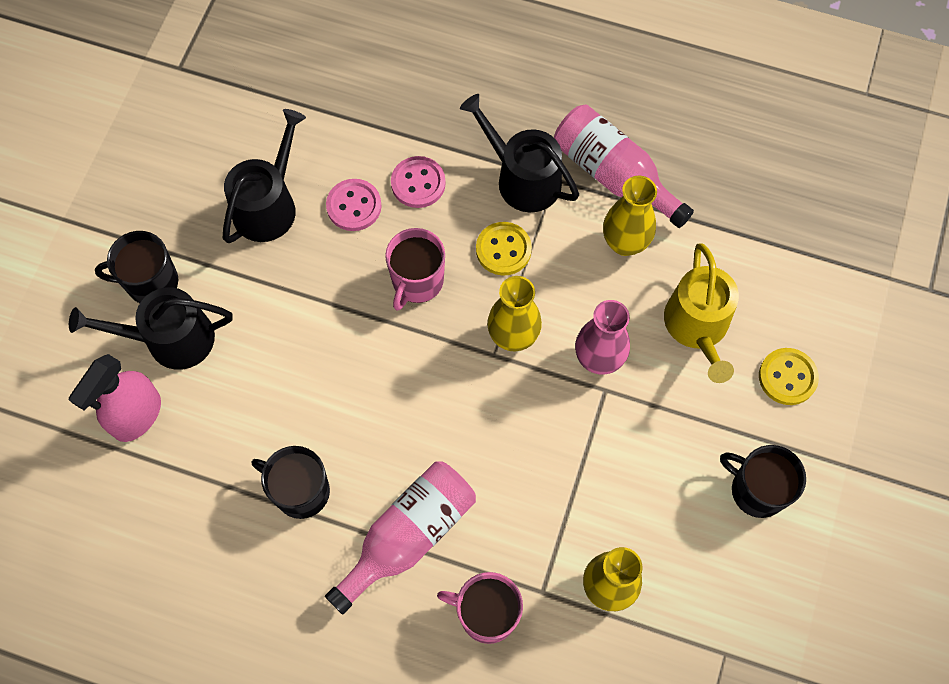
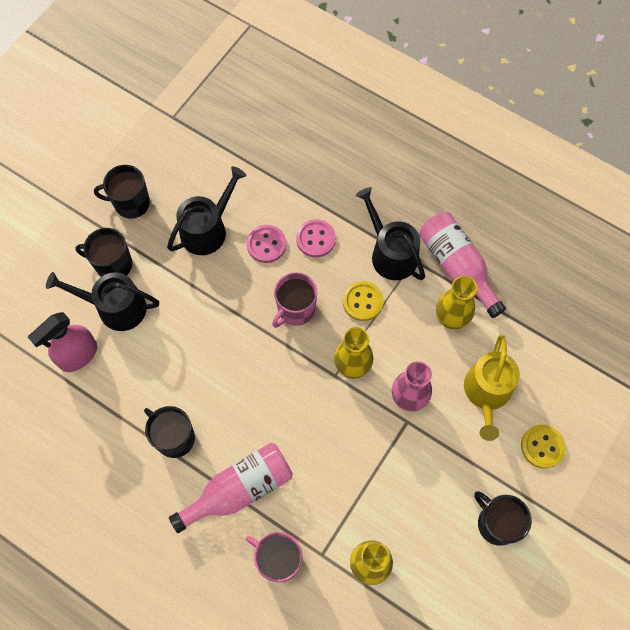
camera: 15 degrees right, 0 degrees up
none -> black mug [94,165,150,219]

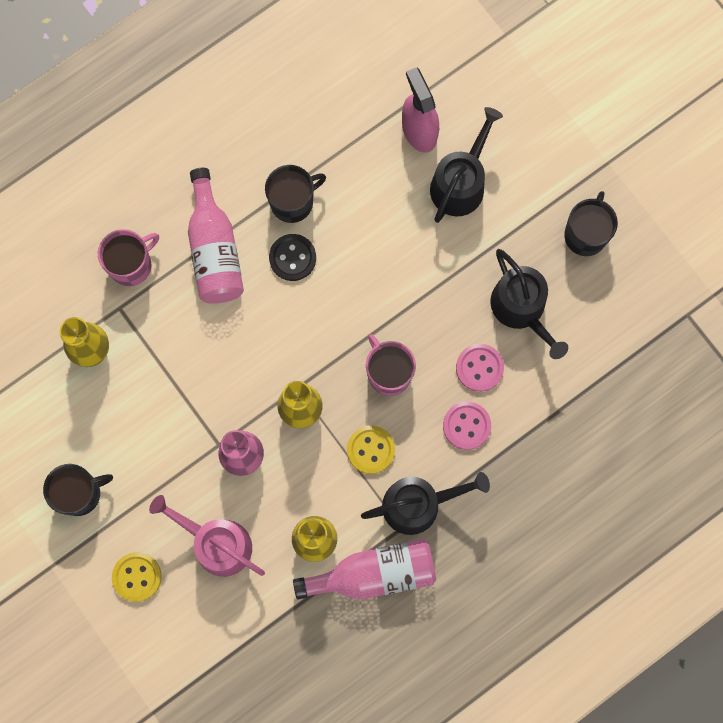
camera: 110 degrees right, 10 degrees up
black mug [75,228,133,277] -> none
yellow watering can [464,334,520,441] -> pink watering can [149,495,265,577]
none -> black button [269,234,316,281]

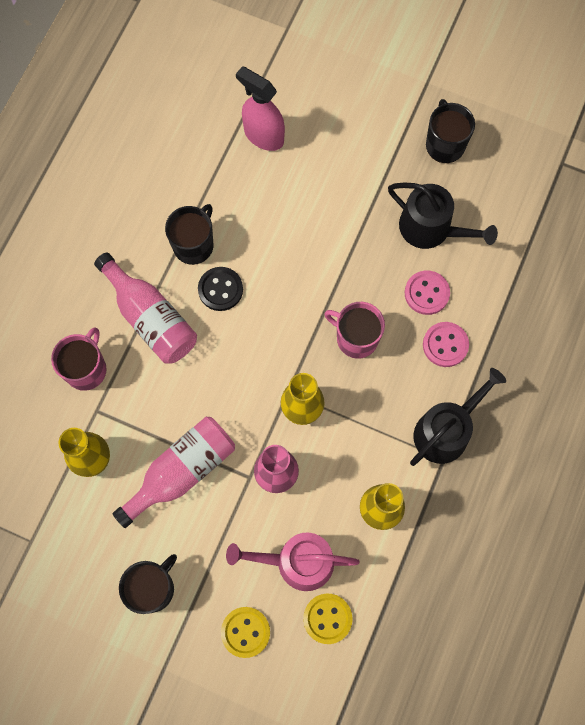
camera: 30 degrees left, 5 degrees down
pink bottle [293,539,436,599] -> pink bottle moved to [112,417,235,528]
yellow button [347,425,395,474] -> yellow button moved to [303,594,352,644]
black watering can [430,107,503,223] -> none

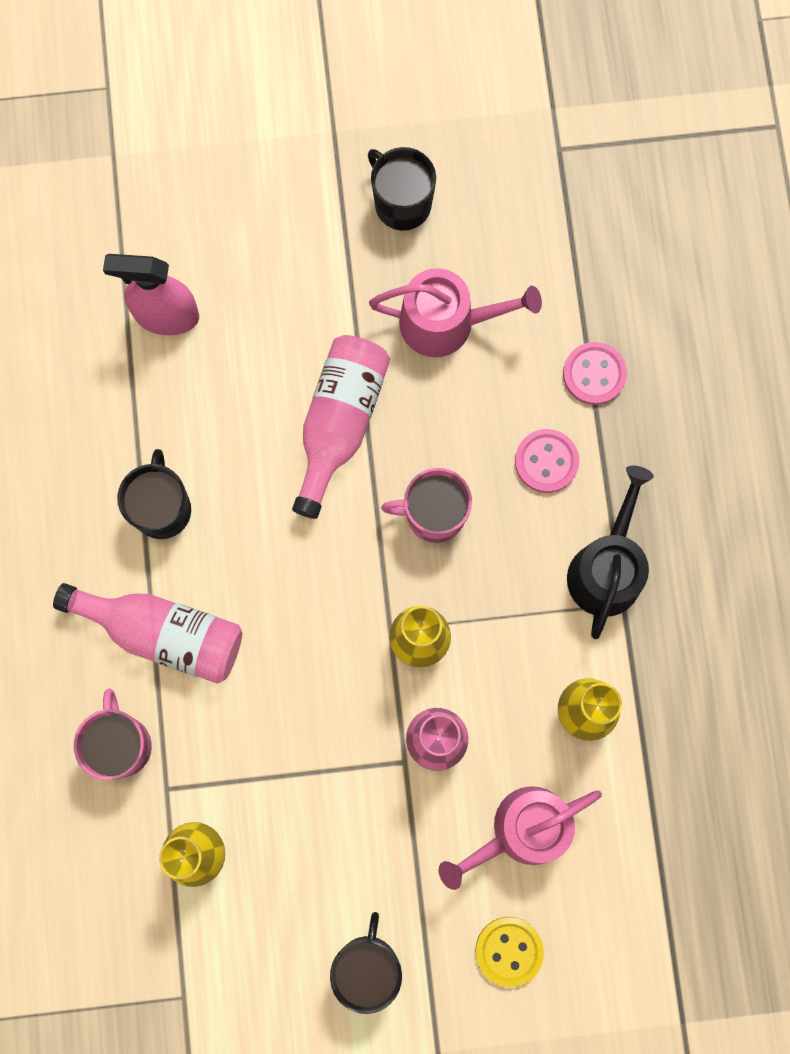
camera: 30 degrees left, 5 degrees up
pink bottle [112,417,235,528] -> pink bottle moved to [292,335,390,519]
black button [198,267,243,311] -> none
yellow button [303,594,352,644] -> none
black watering can [388,183,498,249] -> pink watering can [369,268,542,357]
pink button [405,270,450,315] -> pink button moved to [563,342,627,405]

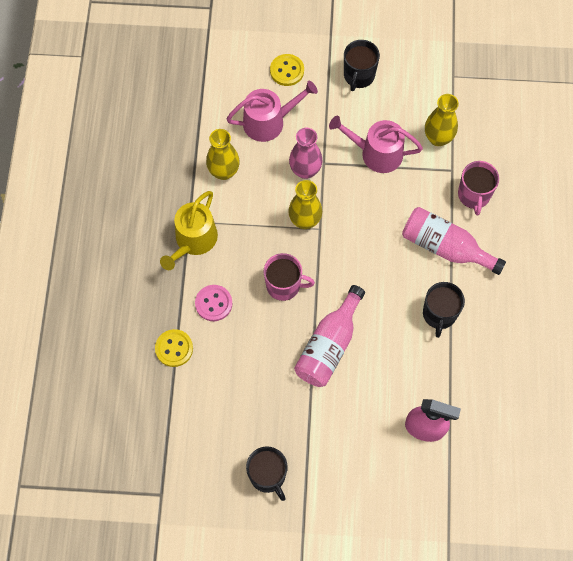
camera: 170 degrees left, 10 degrees down
pink watering can [369,268,542,357] -> pink watering can moved to [329,116,423,173]
pink button [563,342,627,405] -> yellow button [155,329,193,367]
black watering can [567,466,654,639] -> yellow watering can [160,191,218,270]

